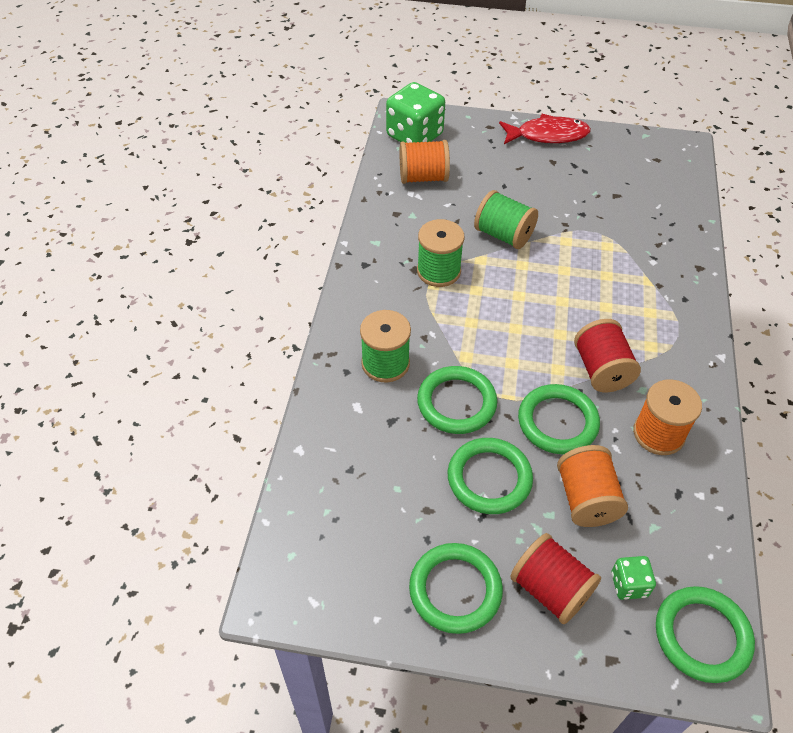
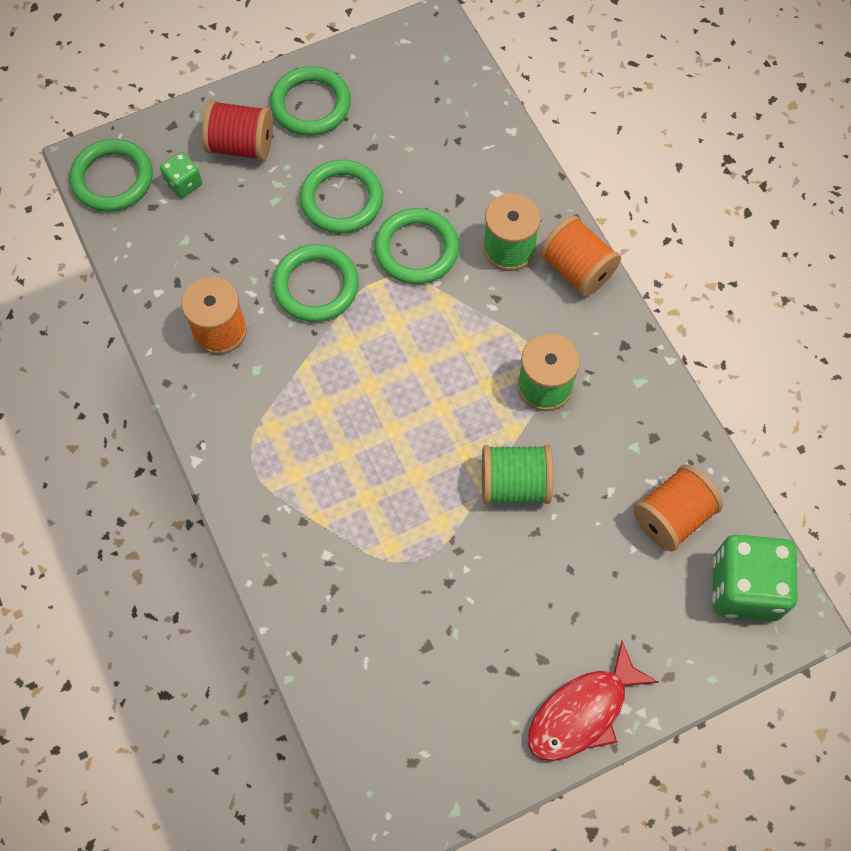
camera: 145 degrees right, 15 degrees up
orange spool [557,445,628,527] -> orange spool moved to [539,216,621,297]
red spool [574,319,641,392] -> none

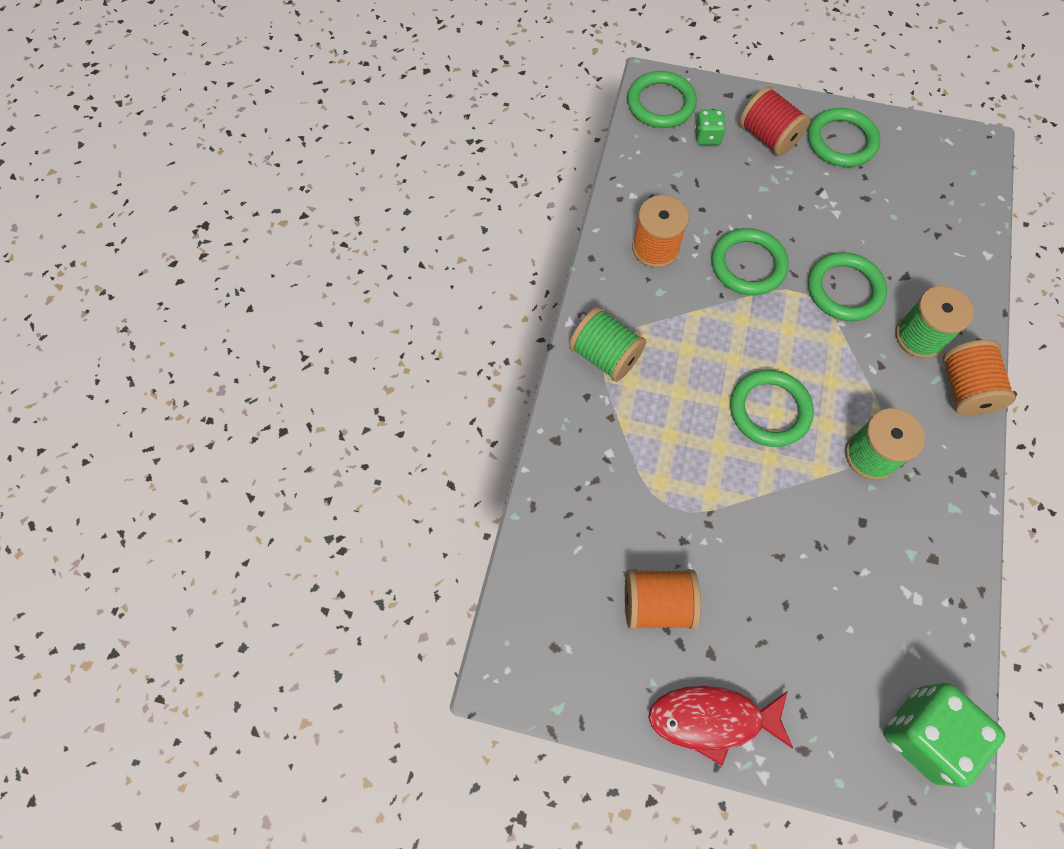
camera: 40 degrees right, 0 degrees up
green ring [300,160,383,233] -> green ring moved to [730,370,814,447]
green spool [482,445,553,504] -> green spool moved to [569,307,646,382]
orange spool [633,464,723,552] -> orange spool moved to [625,569,701,630]

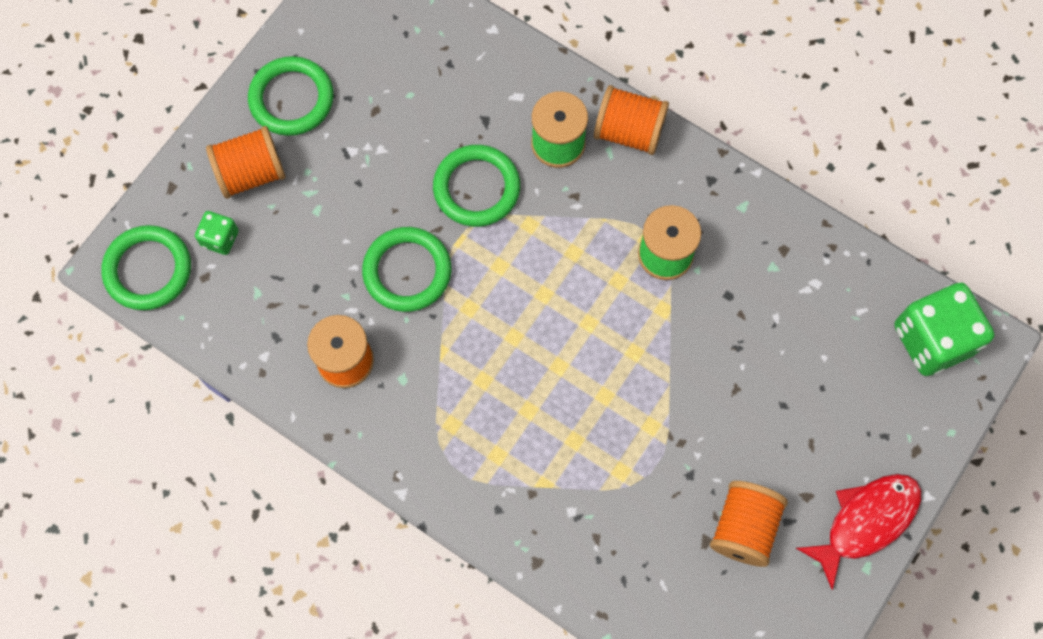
camera: 70 degrees left, 5 degrees up
green spool [569,307,646,382] -> none
red fish [648,686,793,766] -> red fish turned 150 degrees counterclockwise [796,474,921,590]
green ring [730,370,814,447] -> none
red spool [740,86,810,156] -> orange spool [206,126,286,199]

